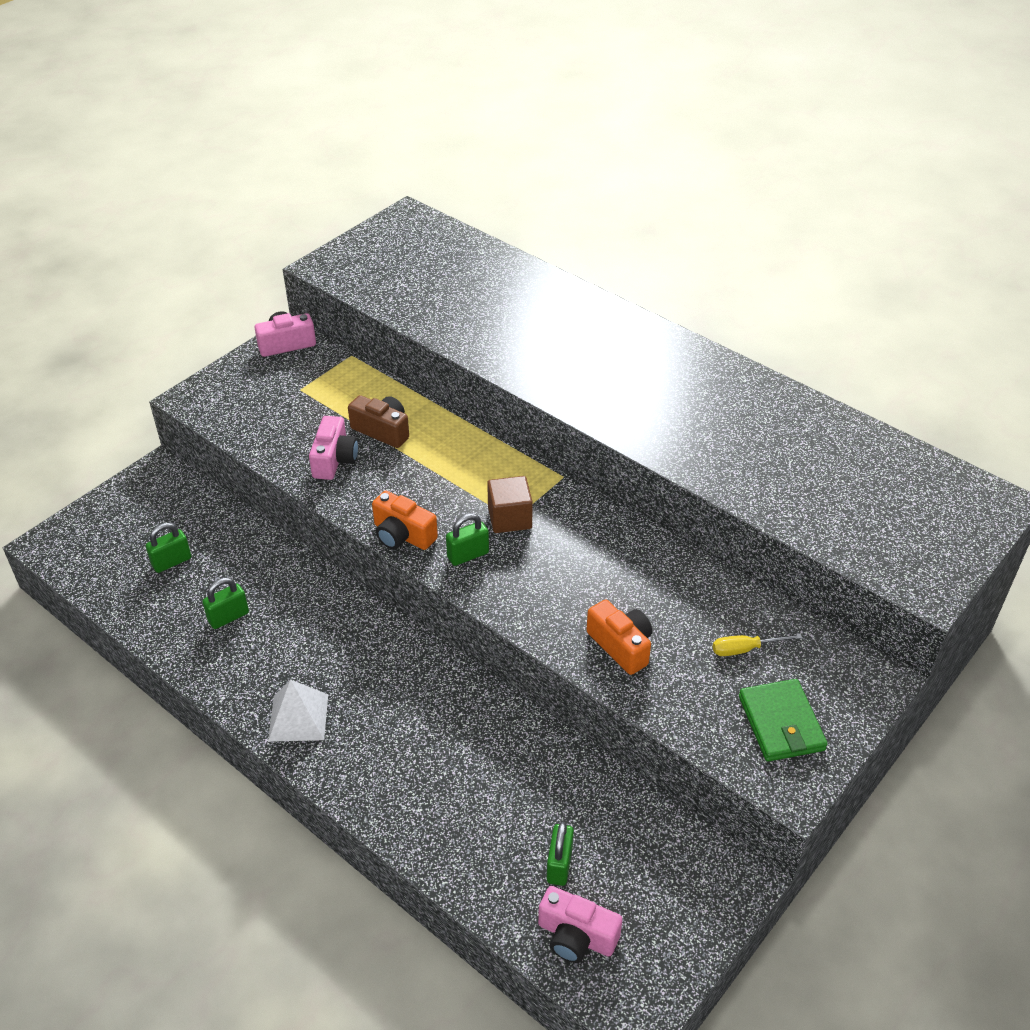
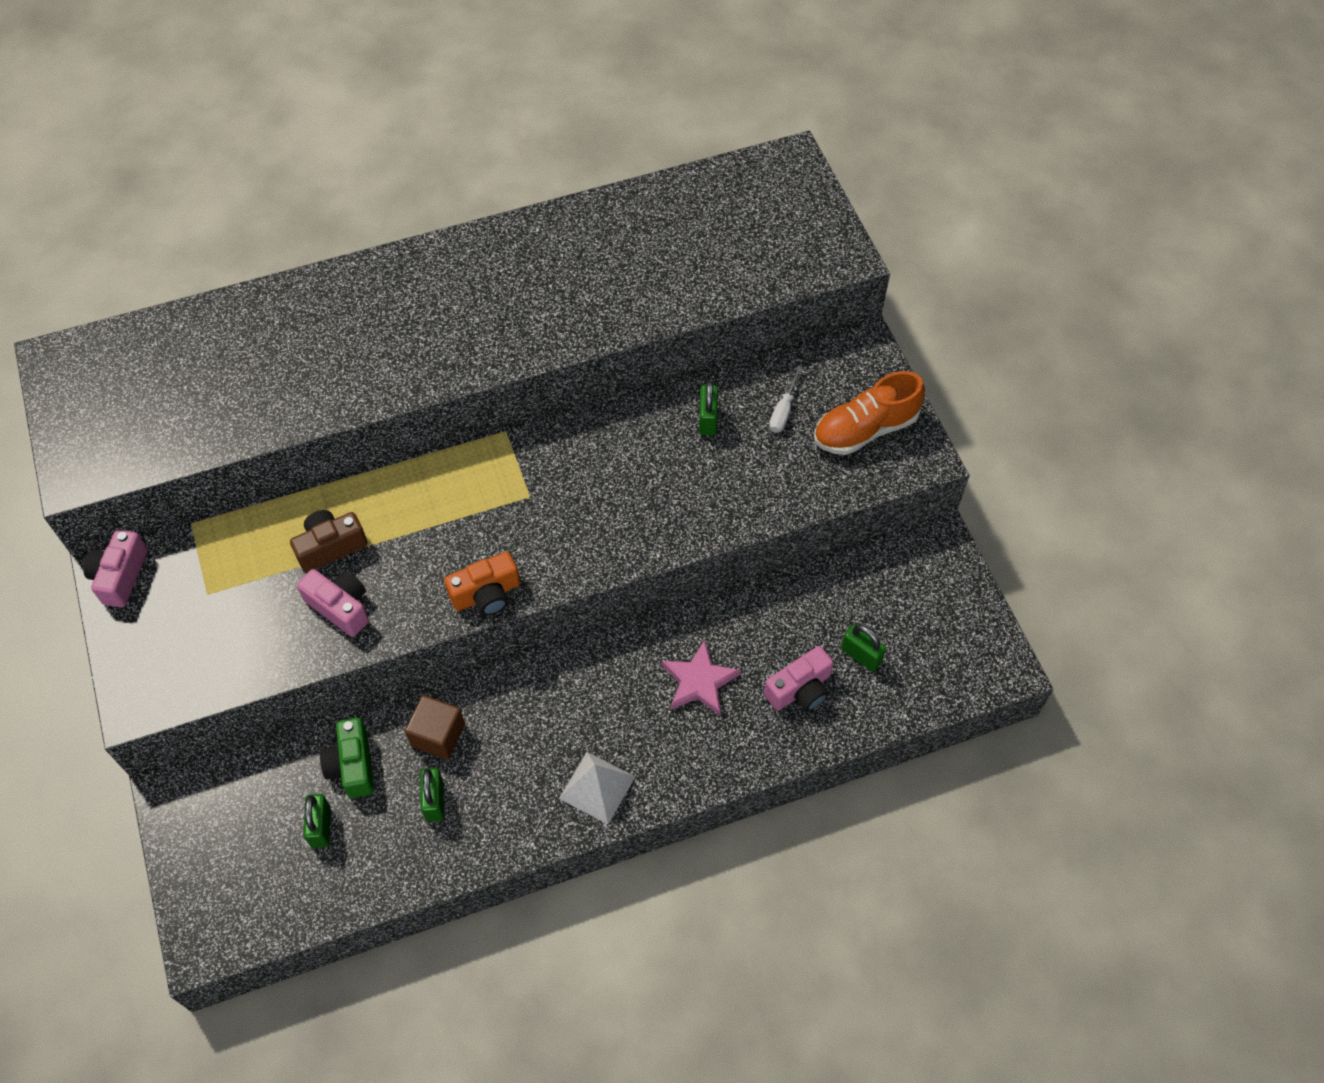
camera: 60 degrees left, 15 degrees up
green padlock [446,513,489,566] -> green padlock moved to [699,381,718,435]
brown cube [487,476,533,533] -> brown cube moved to [405,695,465,759]
pink camera [538,886,622,963] -> pink camera moved to [764,646,833,712]
orange camera [586,600,652,675] -> none
yellow screwdriver [713,634,802,656] -> white screwdriver [769,366,802,433]
green wallet [739,679,828,762] -> orange shoe [814,371,925,455]
none -> green camera [320,718,374,798]
none -> pink star [662,640,741,715]

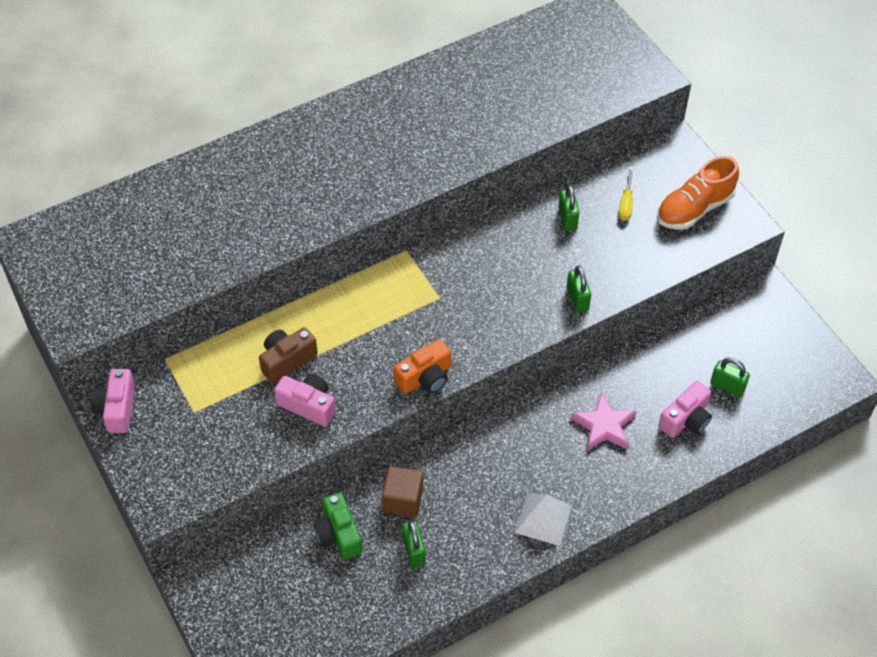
camera: 10 degrees left, 5 degrees down
green padlock [303,794,331,848] -> green padlock moved to [567,266,591,312]
white screwdriver [769,366,802,433] -> yellow screwdriver [619,167,633,221]

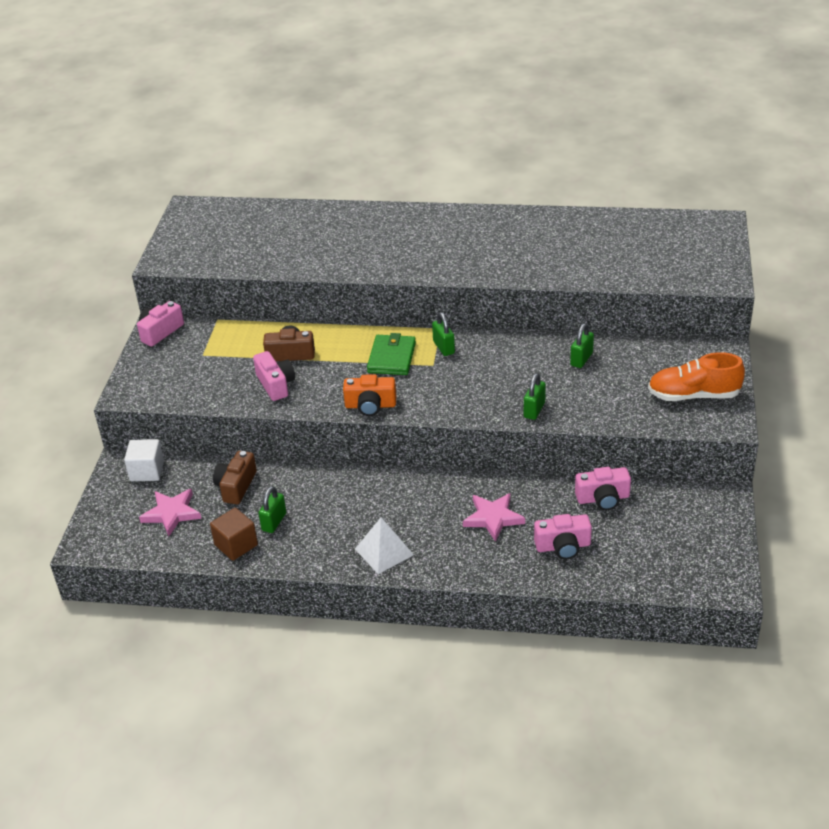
camera: 40 degrees right, 15 degrees down
green camera [313,492,362,559] -> brown camera [213,451,257,504]
brown cube [382,466,423,517] -> brown cube moved to [210,508,258,561]
yellow screwdriver [619,167,633,221] -> none
green padlock [710,358,750,397] -> green padlock moved to [432,312,455,356]
none -> white cube [124,439,164,481]
none -> pink star [139,489,201,536]
none -> green wallet [367,333,416,375]
none -> pink camera [575,467,631,510]

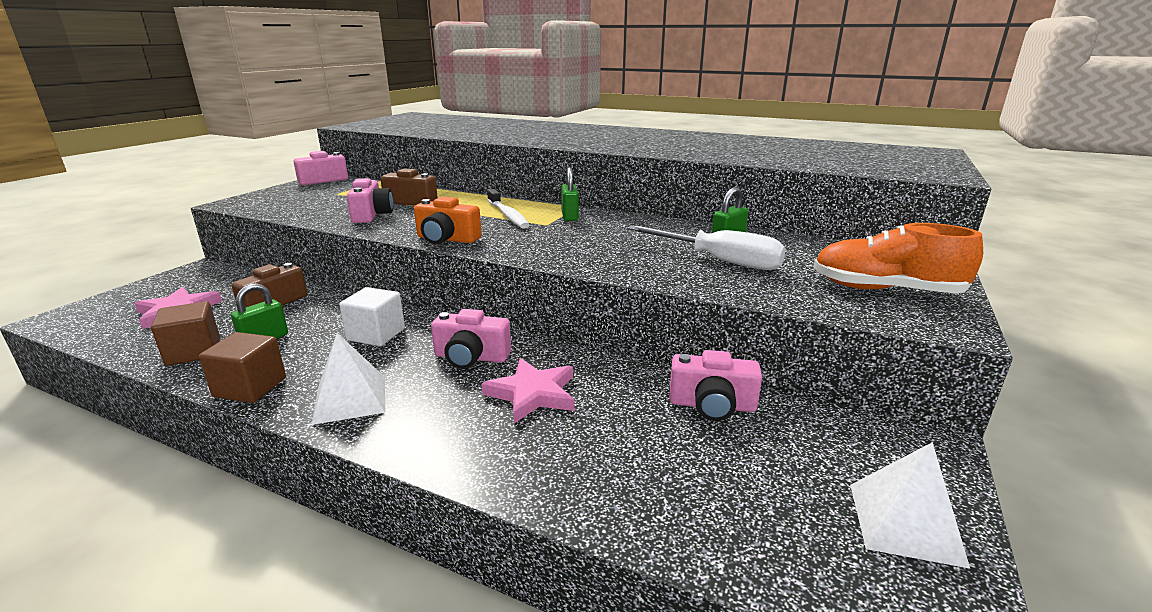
camera: 15 degrees right, 15 degrees down
white cube [124,439,164,481] -> white cube moved to [339,287,405,346]
green wallet [367,333,416,375] -> white toothbrush [487,189,530,229]
green padlock [524,373,546,420] -> none
pink camera [534,514,592,559] -> pink camera moved to [431,309,511,369]
none -> brown cube [199,332,286,403]
none -> white screwdriver [627,225,786,270]
none -> white pyramid [850,442,970,569]

